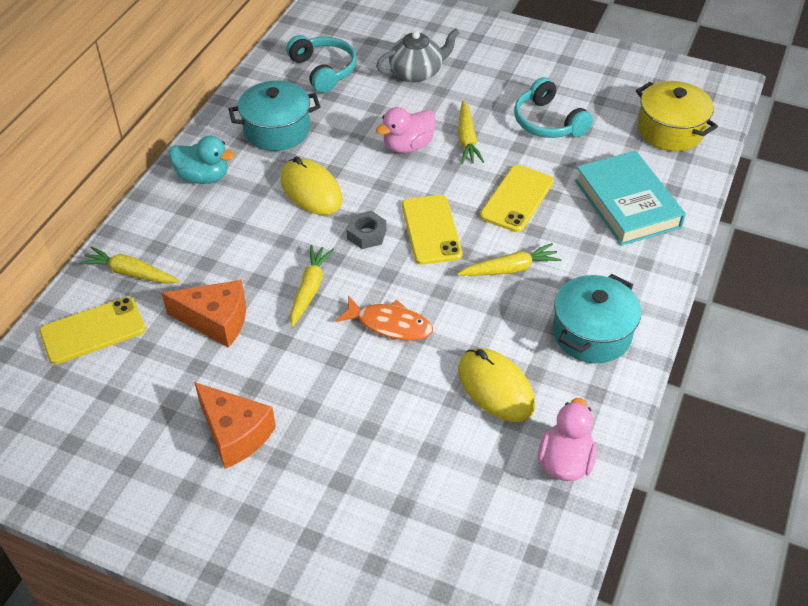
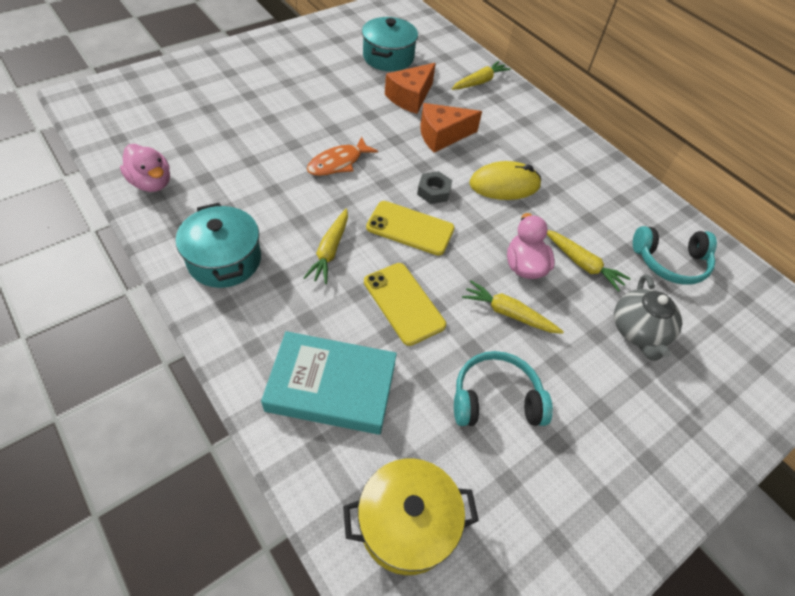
camera: 115 degrees right, 5 degrees up
yellow phone [40,297,146,364] -> none
turquoise duck [169,136,235,184] -> none
orange cheese [194,382,276,469] -> orange cheese moved to [420,103,482,153]
turquoise pot [228,81,320,151] -> turquoise pot moved to [362,17,418,71]
yellow carrot [290,245,334,327] -> yellow carrot moved to [547,230,631,292]
yellow mouse [458,348,535,422] -> none

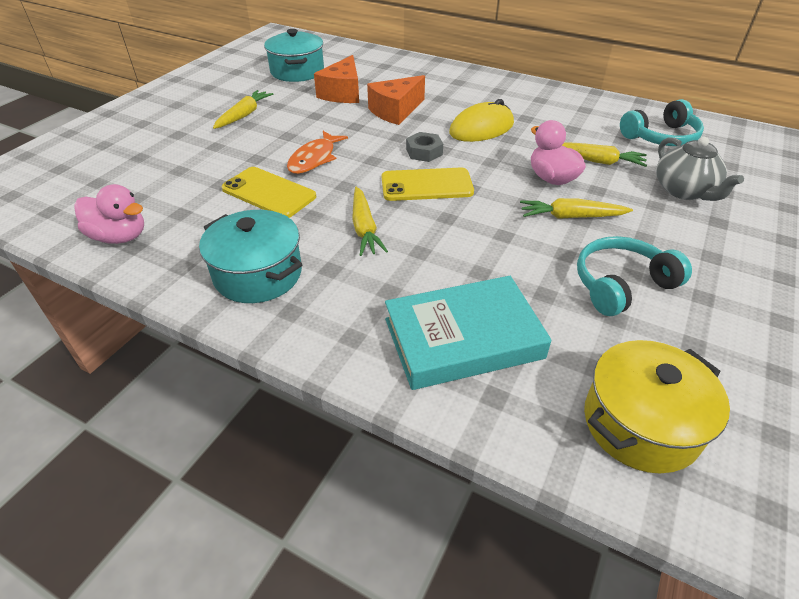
camera: 20 degrees left, 10 degrees down
yellow phone [364,263,446,346] -> yellow phone moved to [221,167,316,218]
yellow carrot [452,61,511,90] -> yellow carrot moved to [213,90,273,129]

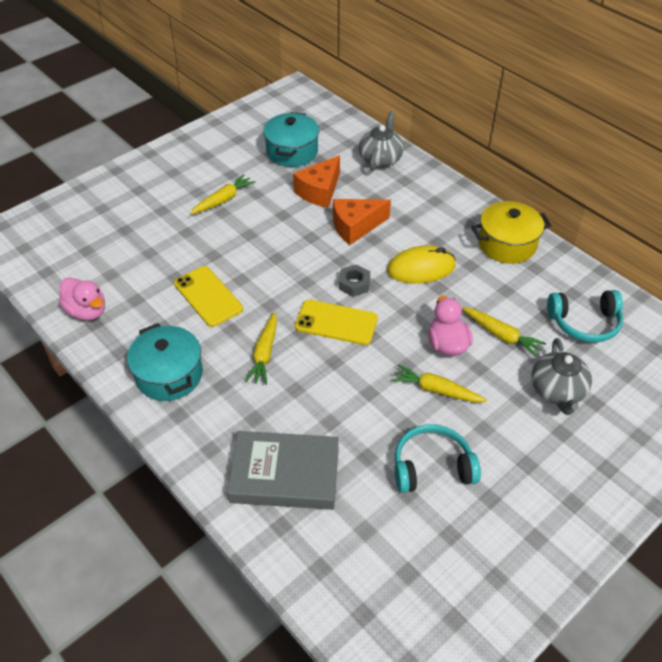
camera: 20 degrees right, 5 degrees up
orange fish [287,131,348,174] -> none
turquoise book [385,276,552,390] -> grey book [227,431,339,510]
yellow pot [584,340,730,474] -> yellow pot moved to [471,201,552,264]
none -> grey teapot [359,111,404,171]

